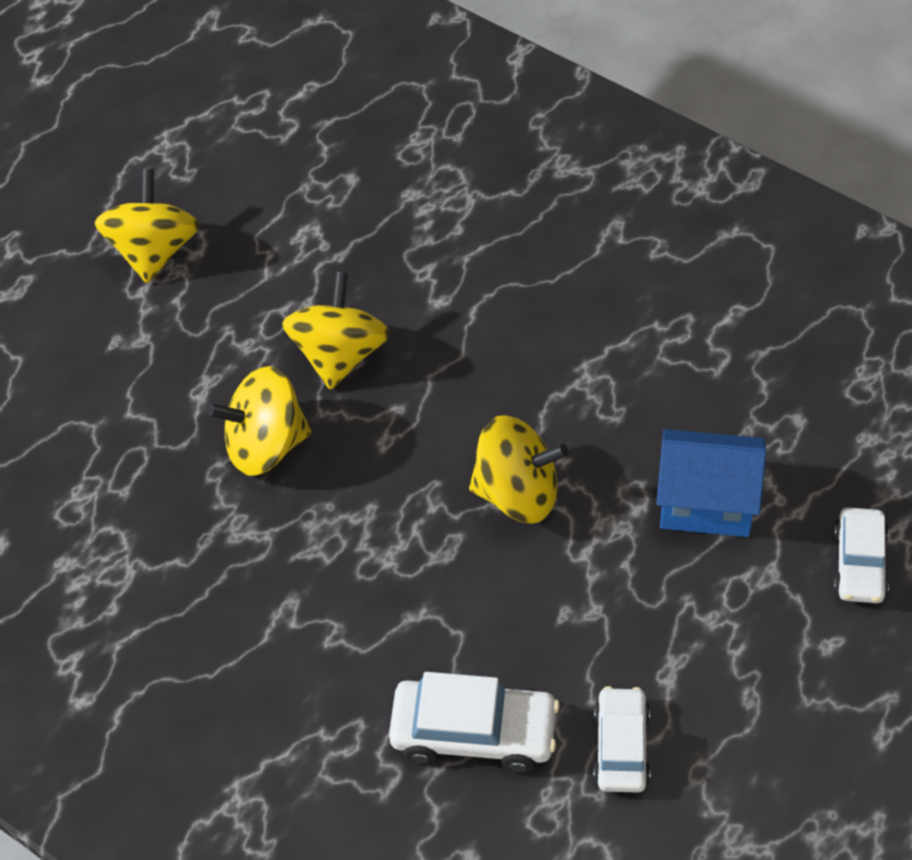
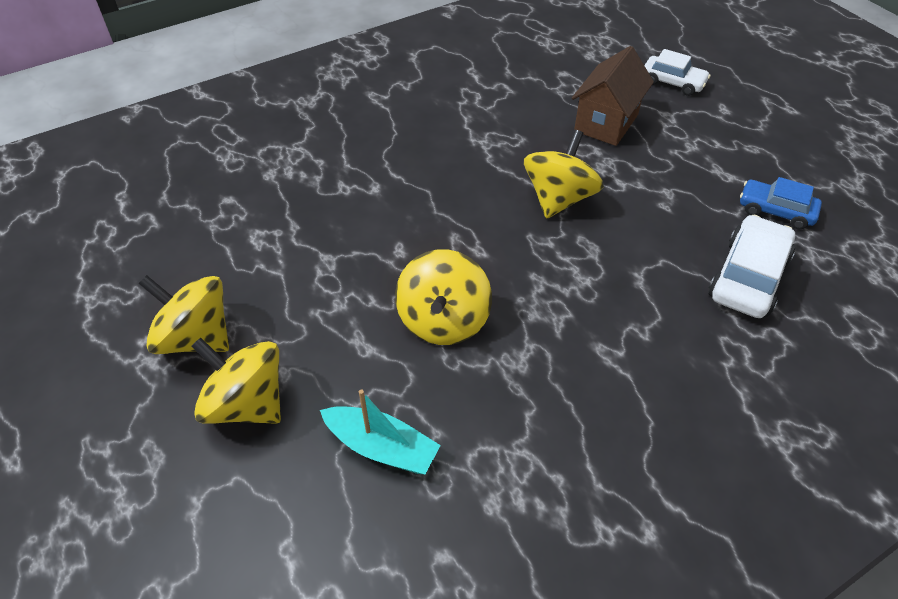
camera: 70 degrees left, 5 degrees down
yellow spinning top [282,271,390,390] -> yellow spinning top moved to [191,338,281,424]
white car [593,686,650,793] -> blue car [740,177,822,229]
blue house [656,429,766,537] -> brown house [572,46,654,146]
none -> turquoise boat [320,389,441,474]

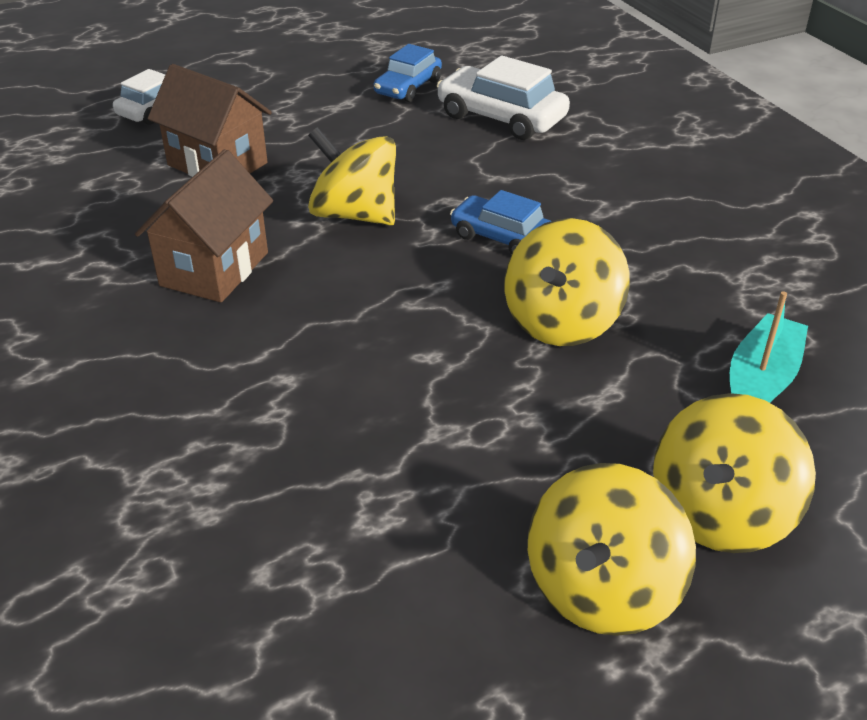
camera: 85 degrees left, 10 degrees down
yellow spinning top [395,249,492,345] -> yellow spinning top turned 105 degrees clockwise [504,218,630,346]
none -> brown house [135,149,273,303]
none -> blue car [450,190,551,254]

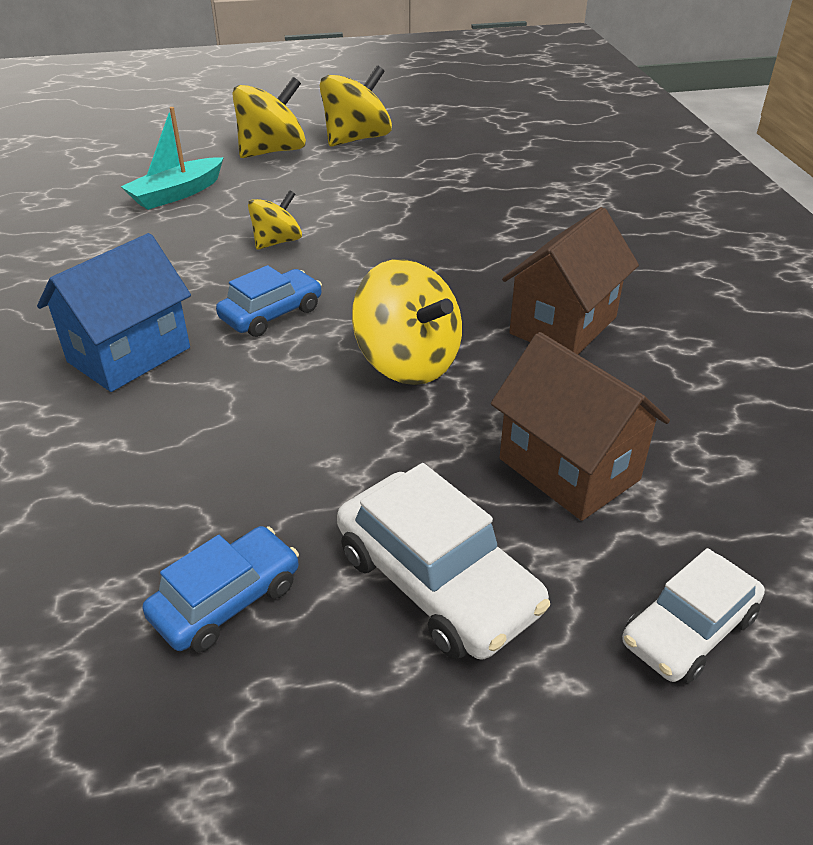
camera: 165 degrees left, 0 degrees up
white car [437,55,570,140] -> white car moved to [337,463,550,659]
blue car [450,190,551,254] -> blue car turned 90 degrees counterclockwise [216,265,322,337]
yellow spinning top [504,218,630,346] -> yellow spinning top [248,190,302,250], size x0.60
none -> blue house [37,233,191,392]

